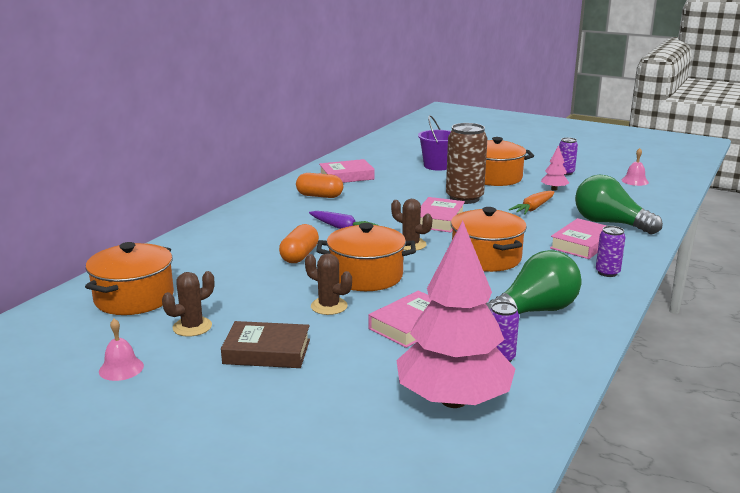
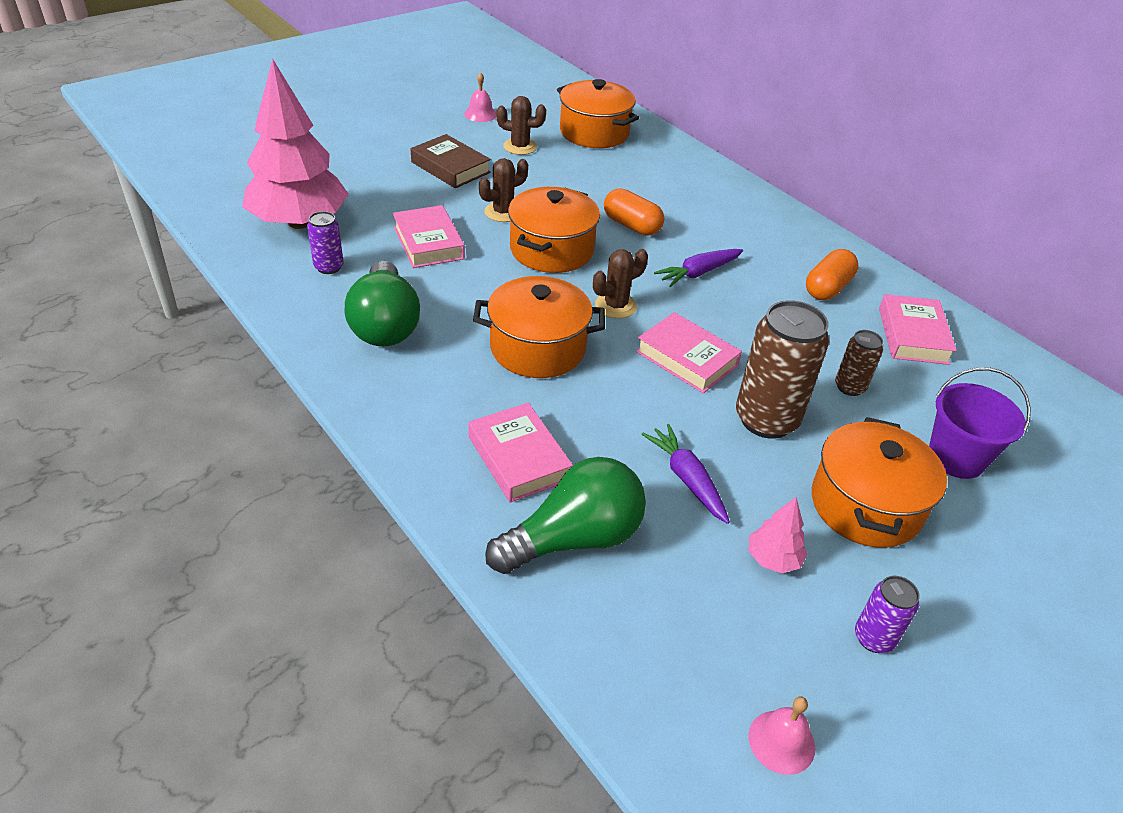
camera: 110 degrees right, 20 degrees up
brown cactus [162,271,214,337] -> brown cactus turned 60 degrees counterclockwise [496,96,546,155]
brown book [221,321,310,368] -> brown book turned 75 degrees counterclockwise [411,134,491,188]
orange carrot [509,191,554,214] -> purple carrot [641,424,730,524]
purple can [596,226,626,277] -> none
none -> brown can [835,330,883,396]

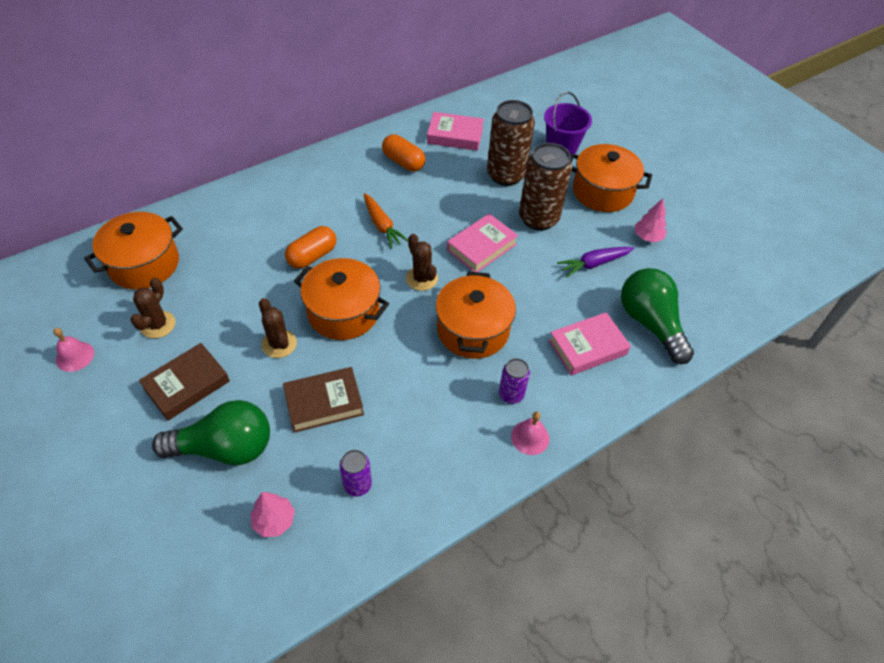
camera: 85 degrees left, 10 degrees up
pink tree [242,58,349,229] -> pink tree [250,492,295,537], size x0.41
green light bulb [345,261,420,346] -> green light bulb moved to [152,400,270,466]
pink book [393,205,465,268] -> brown book [283,367,364,433]
purple carrot [654,249,743,287] -> orange carrot [364,193,408,248]
pink bell [748,696,815,775] -> pink bell moved to [511,412,549,455]
brown can [835,330,883,396] -> brown can [487,100,535,186], size x1.95
purple can [855,576,920,653] -> purple can moved to [499,358,530,404]

